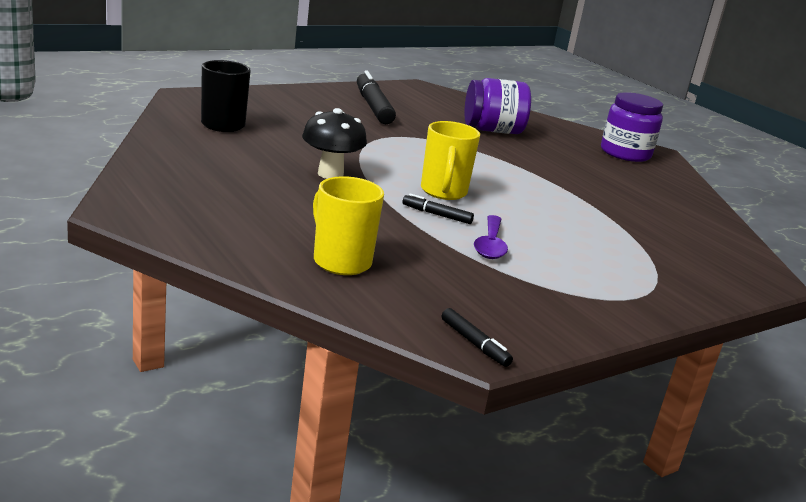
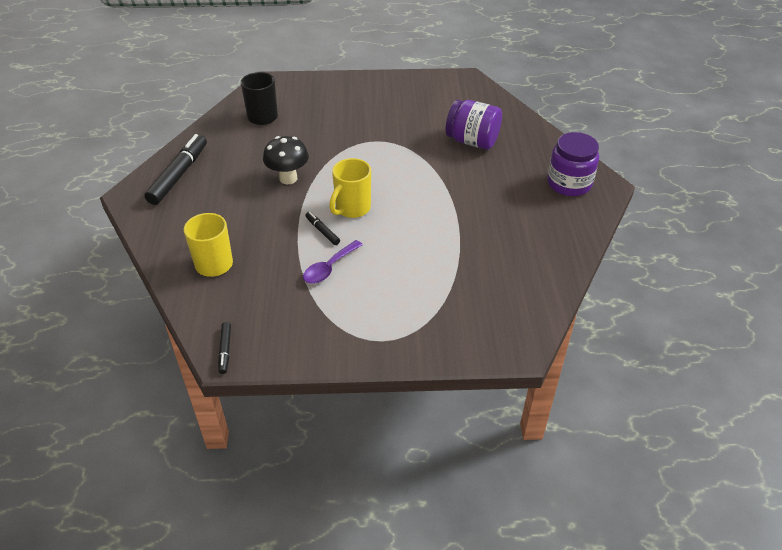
camera: 35 degrees right, 20 degrees up
black marker [357,71,396,125] -> black marker moved to [145,134,207,205]

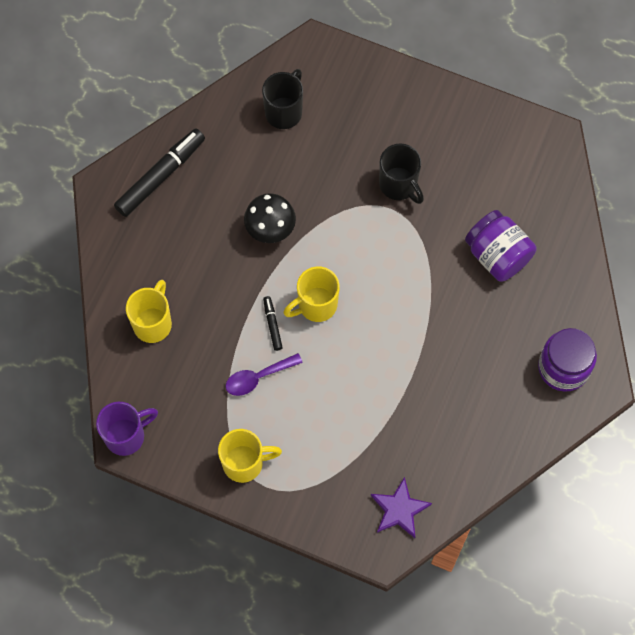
camera: 25 degrees right, 25 degrees up
black marker [218,322,231,374] -> purple mug [96,402,158,456]
none -> yellow mug [218,429,282,483]
none -> purple star [371,477,432,538]
none -> black mug [379,144,424,204]

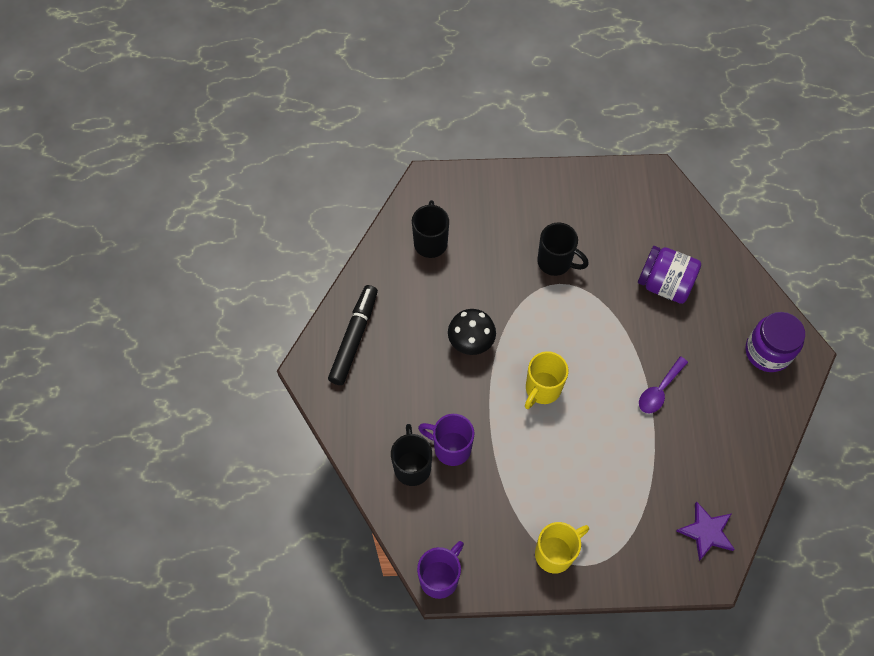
camera: 25 degrees left, 5 degrees down
yellow mug [126,280,172,343] -> black mug [391,424,432,486]
purple spoon [226,353,303,396] -> purple spoon moved to [639,356,688,413]
black marker [263,296,283,351] -> none
none -> purple mug [418,414,474,466]

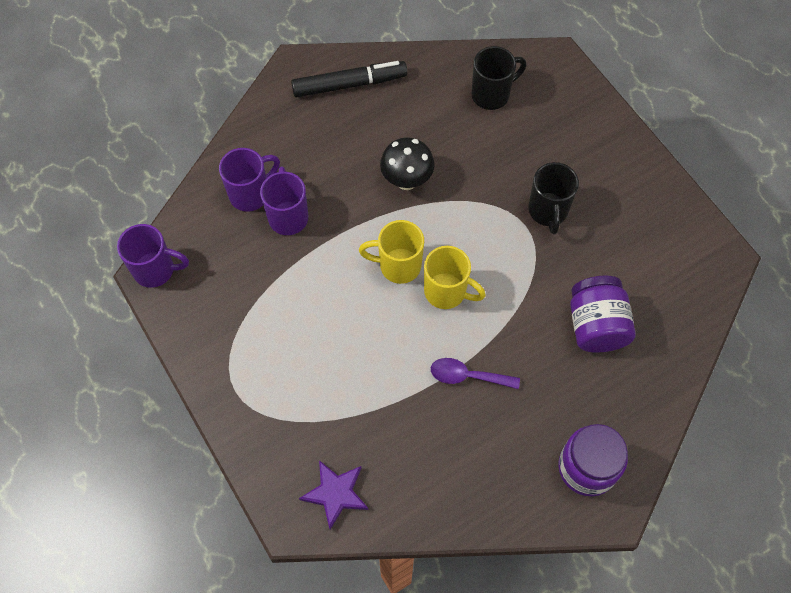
camera: 60 degrees right, 0 degrees up
black mug [391,424,432,486] -> purple mug [219,148,280,212]
yellow mug [535,522,589,574] -> yellow mug moved to [424,246,486,309]

